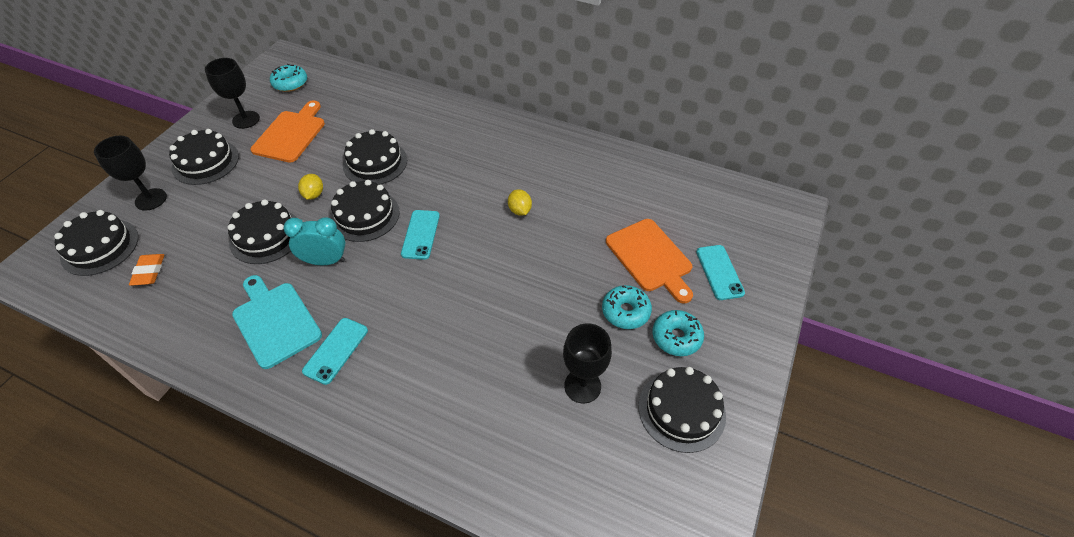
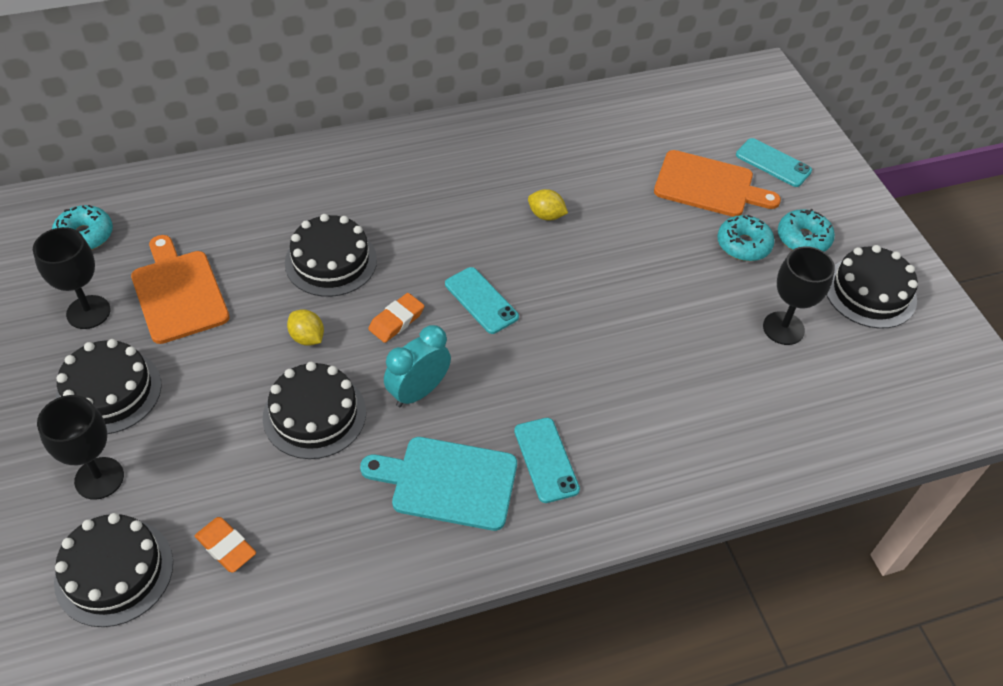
camera: 45 degrees left, 0 degrees up
black cake [330,180,400,242] -> orange eraser [368,293,424,343]

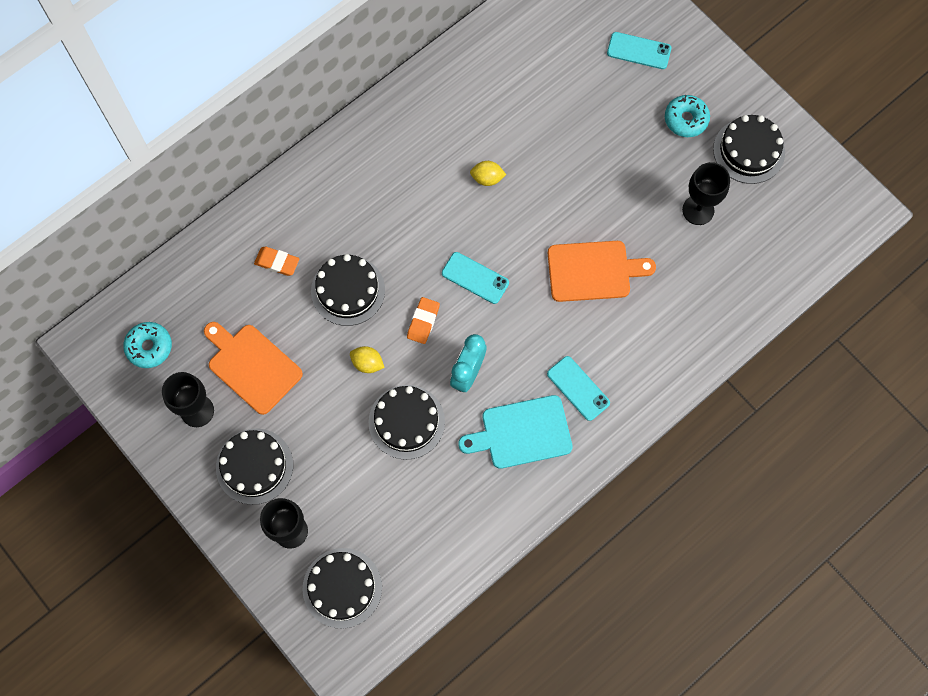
camera: 20 degrees left, 20 degrees up
orange eraser [195,517,256,573] -> orange eraser moved to [254,247,299,276]
orange cutting board [654,150,781,217] -> orange cutting board moved to [548,241,656,302]
turquoise donut [717,215,775,261] -> none

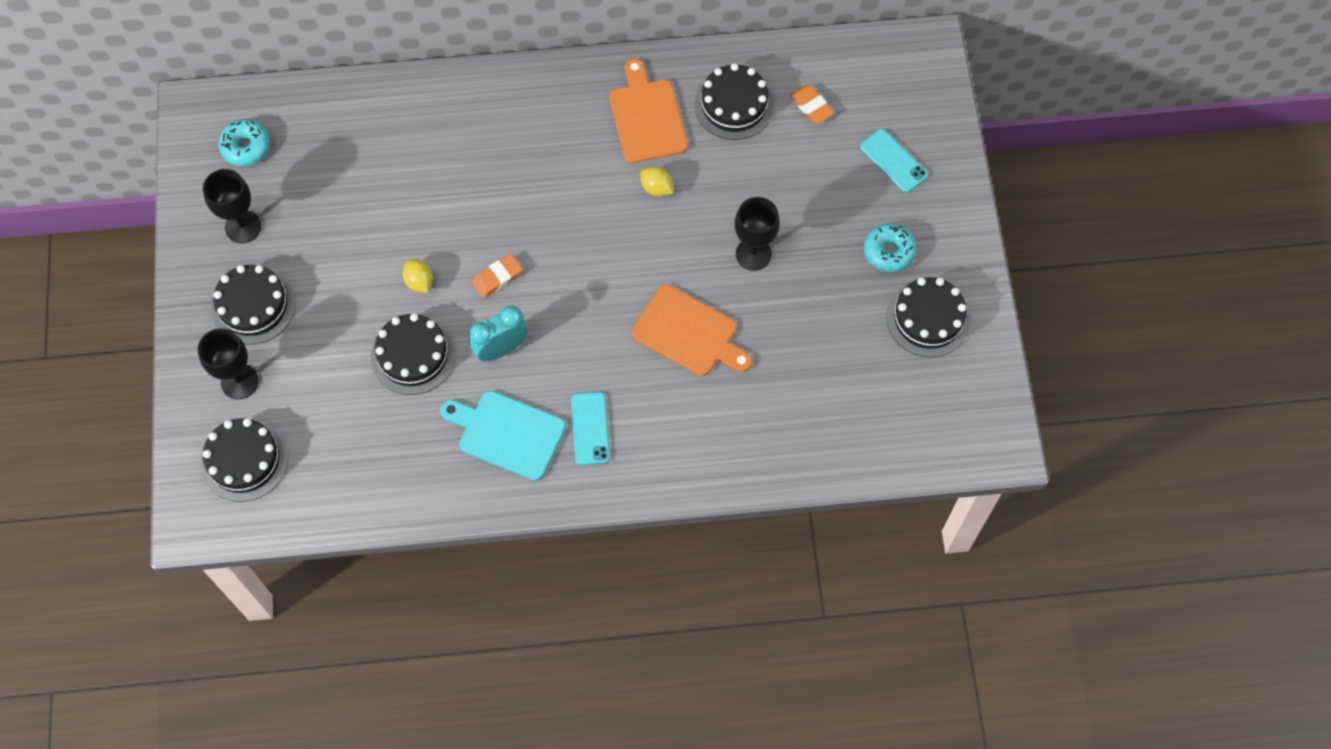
camera: 35 degrees right, 5 degrees down
orange cutting board [204,322,303,415] -> orange cutting board moved to [609,59,688,163]
orange eraser [254,247,299,276] -> orange eraser moved to [790,85,834,124]
black cake [311,254,385,326] -> black cake moved to [695,63,774,140]
turquoise phone [442,252,509,304] -> none
black goblet [682,162,730,225] -> black goblet moved to [735,197,780,271]

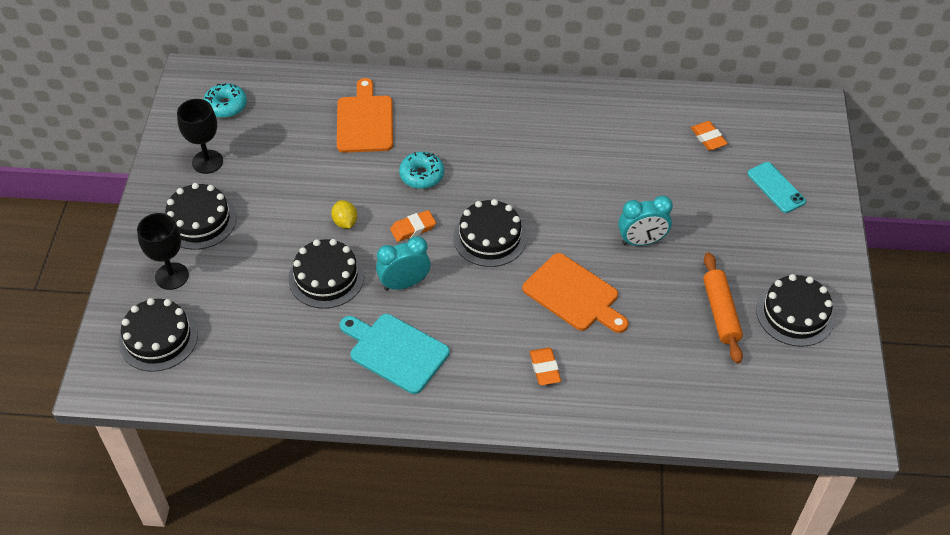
camera: 10 degrees right, 15 degrees down
turquoise phone [571,392,610,465] -> none
orange cutting board [609,59,688,163] -> orange cutting board moved to [337,78,393,153]
yellow lemon [640,167,673,197] -> none
black cake [695,63,774,140] -> black cake moved to [453,199,527,267]
black goblet [735,197,780,271] -> turquoise clock [618,196,673,246]
turquoise donut [864,223,916,272] -> turquoise donut moved to [399,152,444,189]
none -> orange eraser [530,347,561,385]
none -> orange rolling pin [703,252,743,364]

